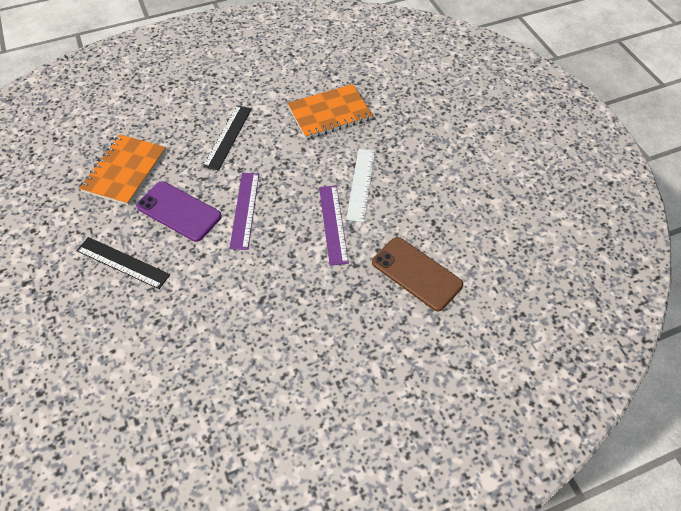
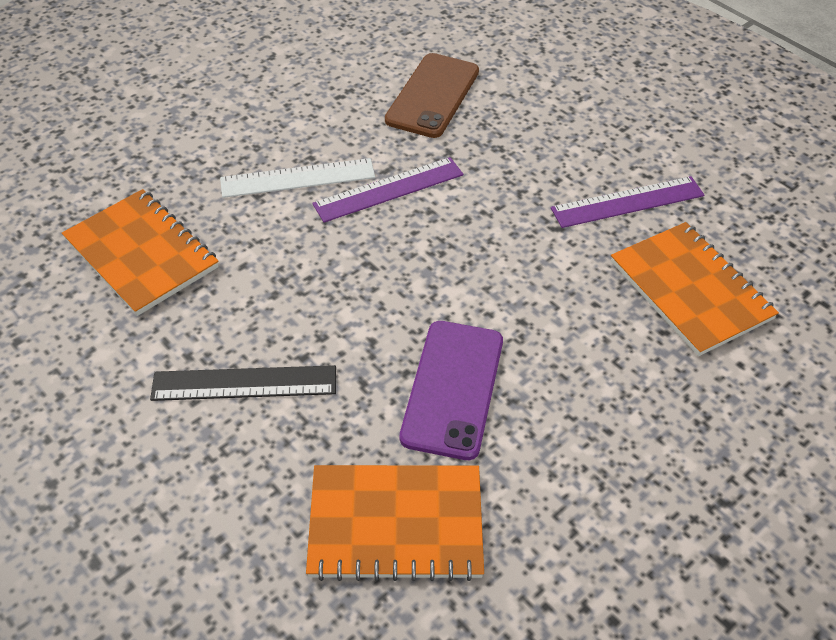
camera: 110 degrees left, 5 degrees down
black ruler [76,237,170,289] -> none
purple ruler [229,173,259,250] -> purple ruler moved to [551,176,704,228]
none -> orange notebook [611,222,779,356]

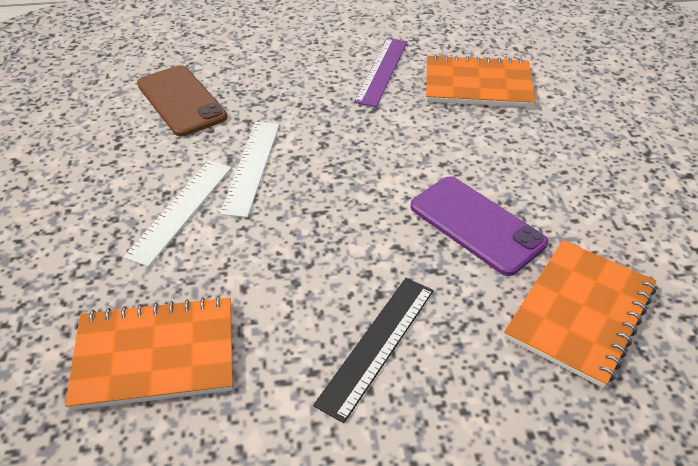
camera: 55 degrees left, 5 degrees down
purple ruler [312,157,463,223] -> white ruler [220,122,280,218]

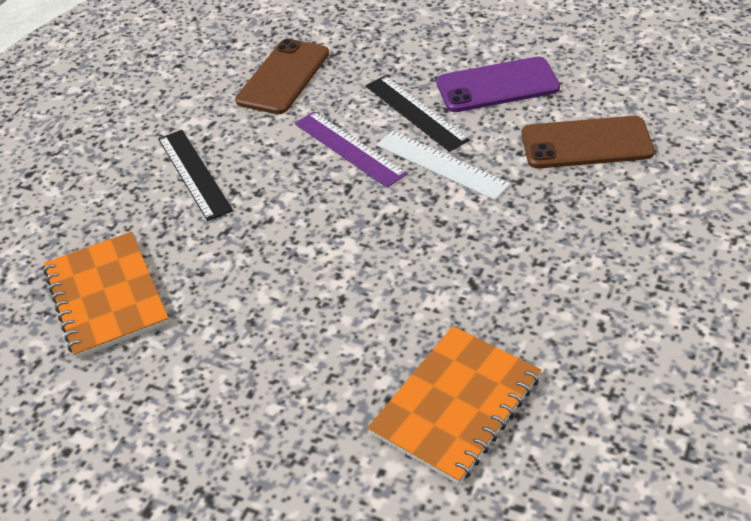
camera: 125 degrees right, 0 degrees up
orange notebook [65,296,233,411] -> brown phone [235,39,329,114]
white ruler [123,160,232,267] -> black ruler [366,76,470,152]
purple ruler [354,38,407,107] -> purple ruler moved to [295,111,407,188]
purple phone [410,176,548,276] -> purple phone moved to [437,56,560,112]

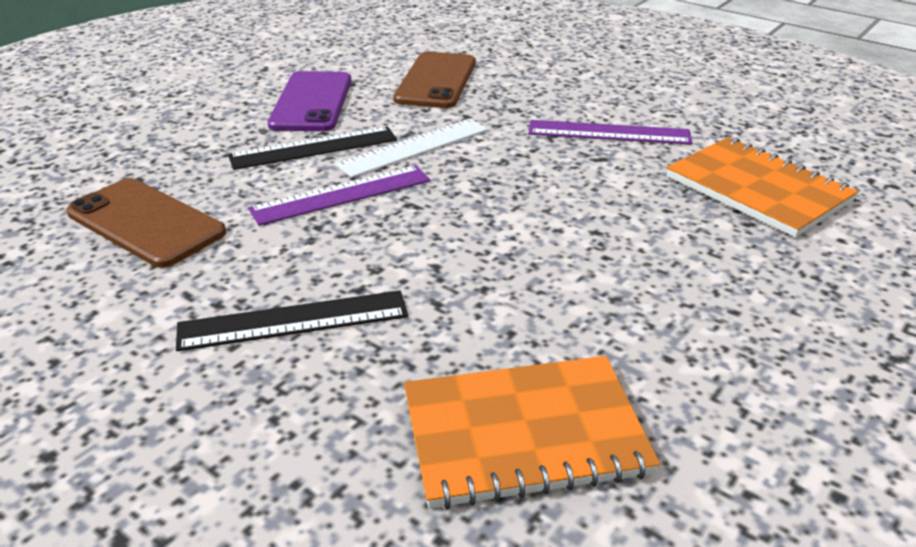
camera: 80 degrees left, 10 degrees down
none -> purple ruler [529,120,692,144]

